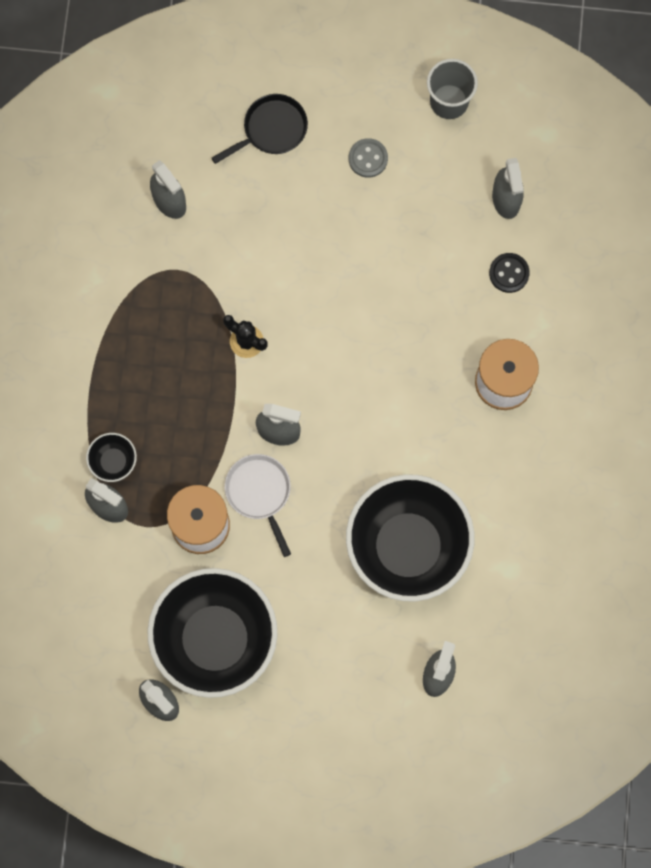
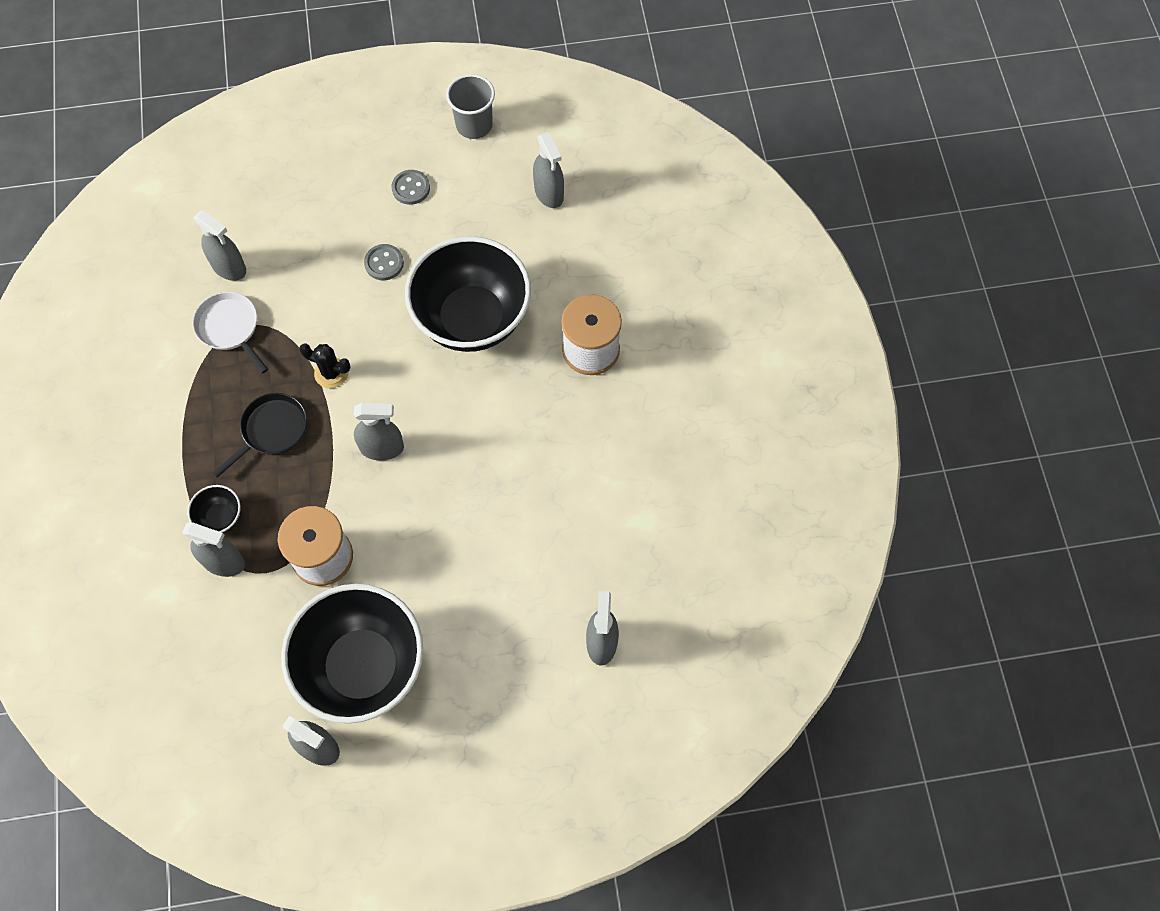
camera: 15 degrees left, 10 degrees down
black pan [212,94,308,164] -> black pan moved to [212,393,307,478]
white pan [225,454,291,557] -> white pan moved to [193,292,268,374]
black bowl [346,474,474,602] -> black bowl moved to [405,236,531,352]
black button [489,253,530,293] -> none
none -> grey button [364,244,404,280]

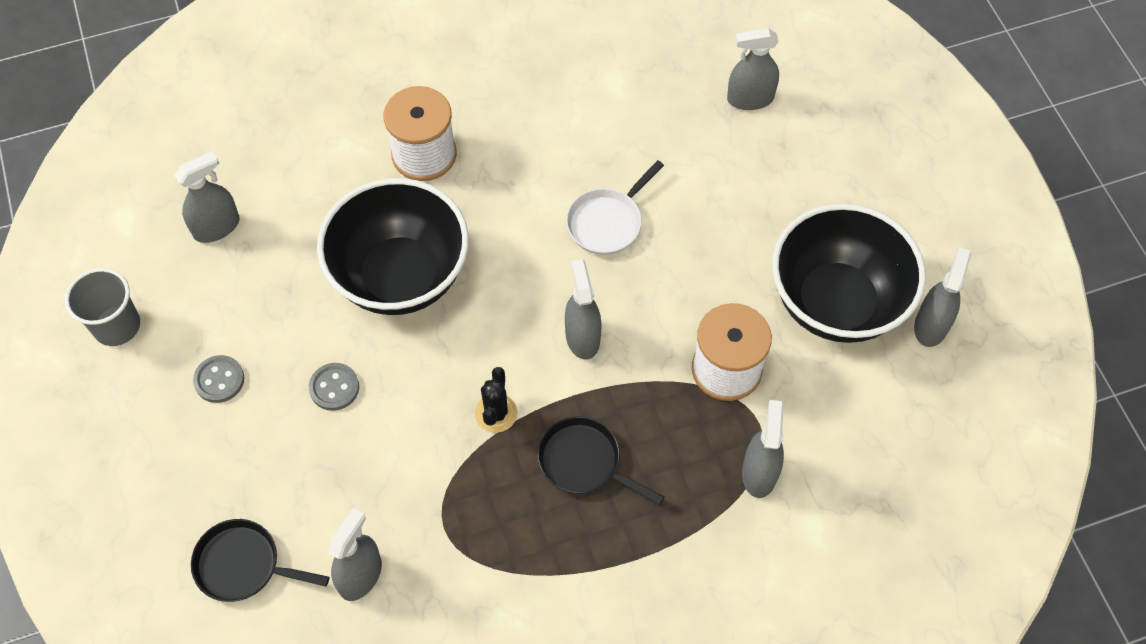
camera: 100 degrees left, 5 degrees down
black bowl [187,485,241,533] -> none
white pan [193,292,268,374] -> white pan moved to [566,160,664,255]
none -> black pan [191,519,329,602]

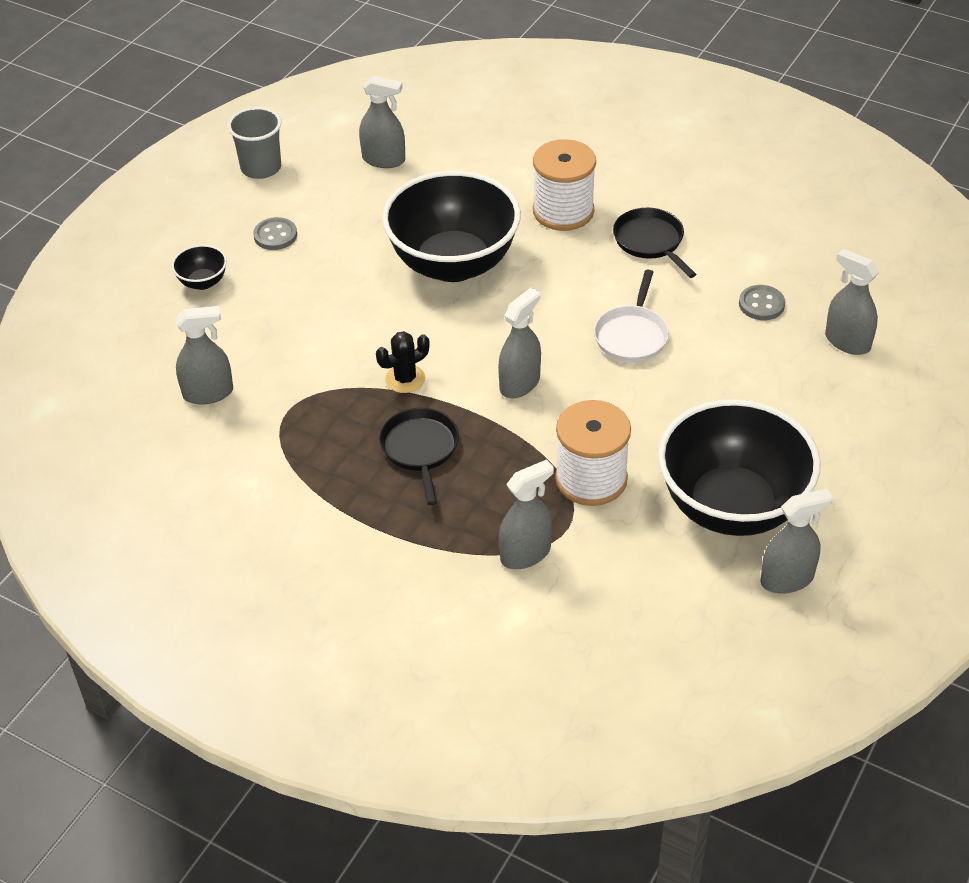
camera: 50 degrees right, 15 degrees down
black pan [191,519,329,602] -> black pan moved to [613,208,696,278]
grey button [309,363,359,411] -> grey button moved to [739,285,785,320]
white pan [566,160,664,255] -> white pan turned 75 degrees counterclockwise [594,270,669,362]
none -> black bowl [171,245,227,290]

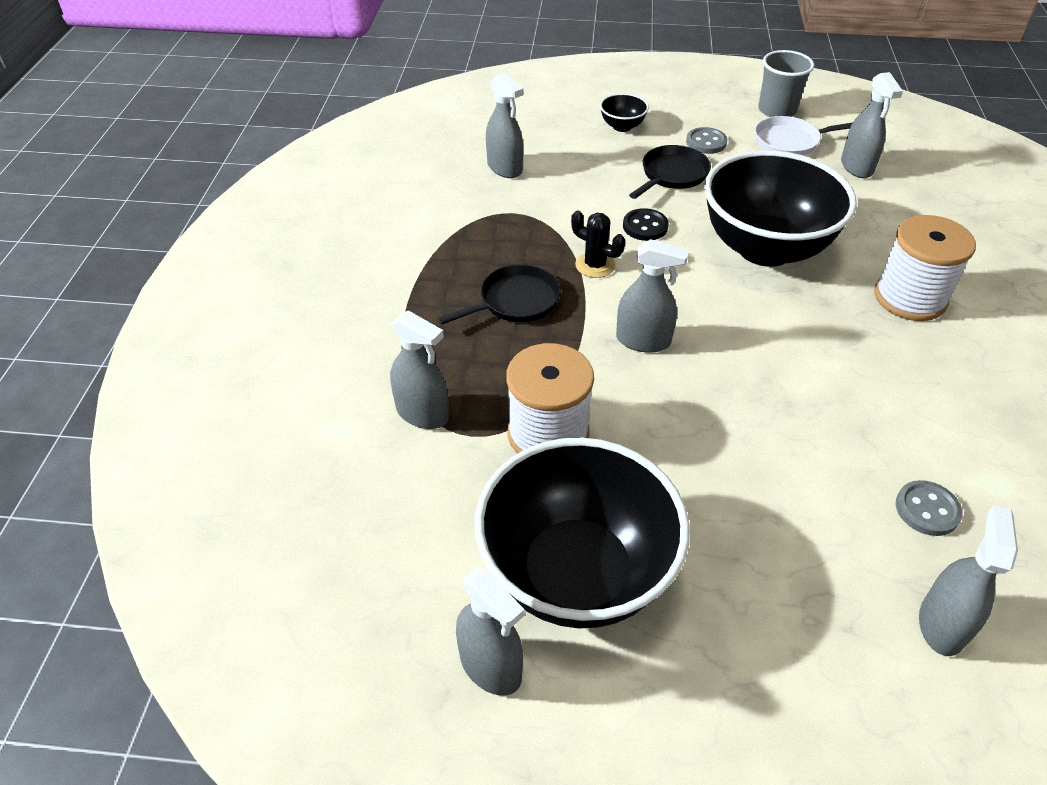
camera: 65 degrees right, 0 degrees up
white pan [594,270,669,362] -> white pan moved to [755,116,853,156]
black pan [613,208,696,278] -> black pan moved to [629,145,711,199]
none -> black button [623,208,669,241]

